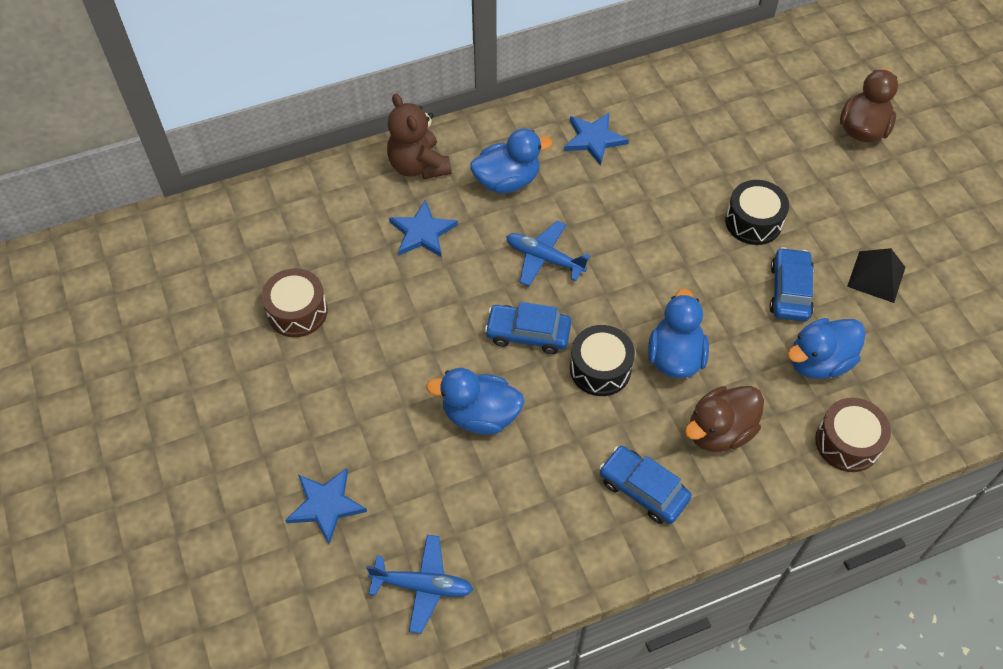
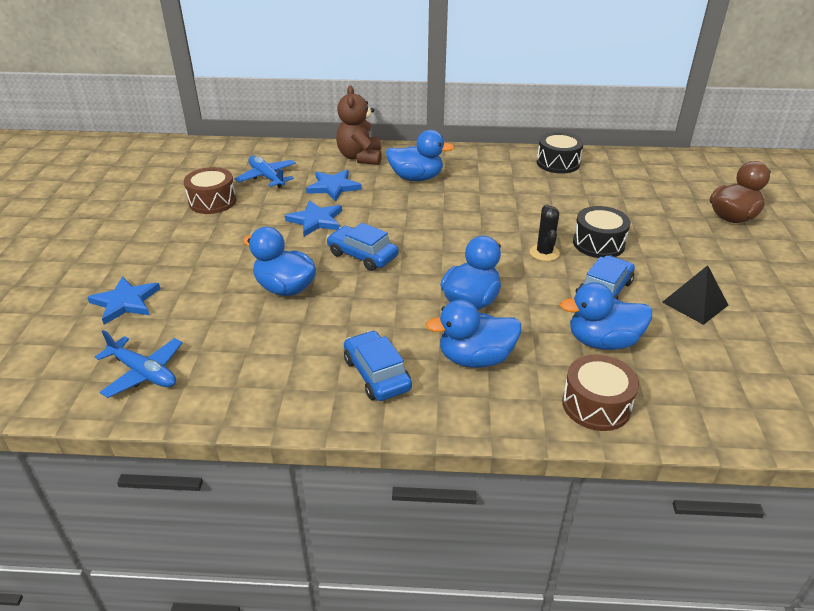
camera: 25 degrees right, 20 degrees down
blue plane [506,221,591,286] -> blue plane moved to [235,156,296,188]
blue star [564,113,629,166] -> blue star moved to [285,200,342,237]
black drum [570,325,635,396] -> black drum moved to [537,132,584,174]
brown duck [685,386,764,452] -> blue duck [426,300,521,368]
none -> black cactus [530,204,560,261]

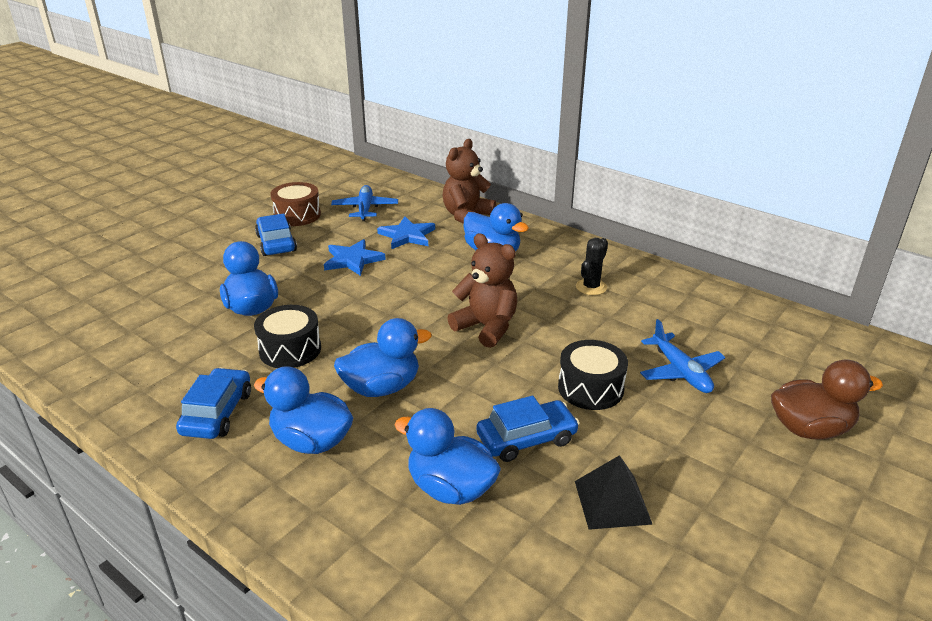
camera: 35 degrees right, 5 degrees down
blue star [87,276,160,325] -> none
blue plane [95,330,183,398] -> blue plane moved to [640,319,726,393]
blue car [327,223,399,271] -> blue car moved to [255,213,297,256]
black cactus [530,204,560,261] -> black cactus moved to [576,238,608,295]
black drum [537,132,584,174] -> black drum moved to [254,305,321,368]
brown drum [562,355,639,431] -> none
none -> brown teddy bear [447,233,517,348]

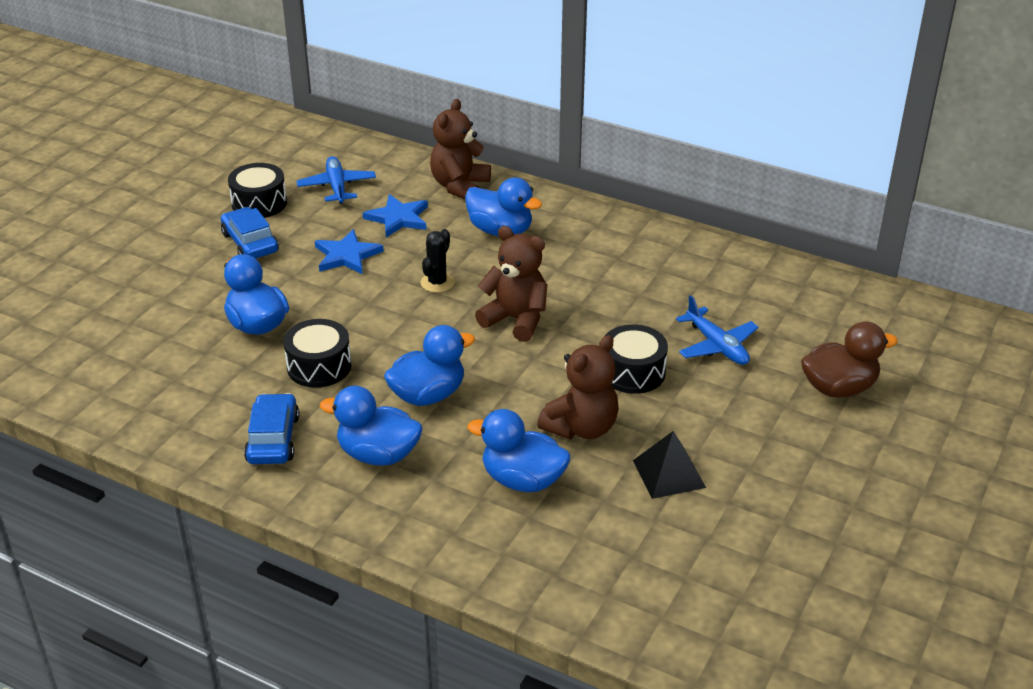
camera: 10 degrees left, 5 degrees up
brown drum [270,182,321,226] -> black drum [228,163,287,218]
blue car [476,396,579,462] -> brown teddy bear [537,335,619,440]
black cactus [576,238,608,295] -> black cactus moved to [421,229,455,293]

